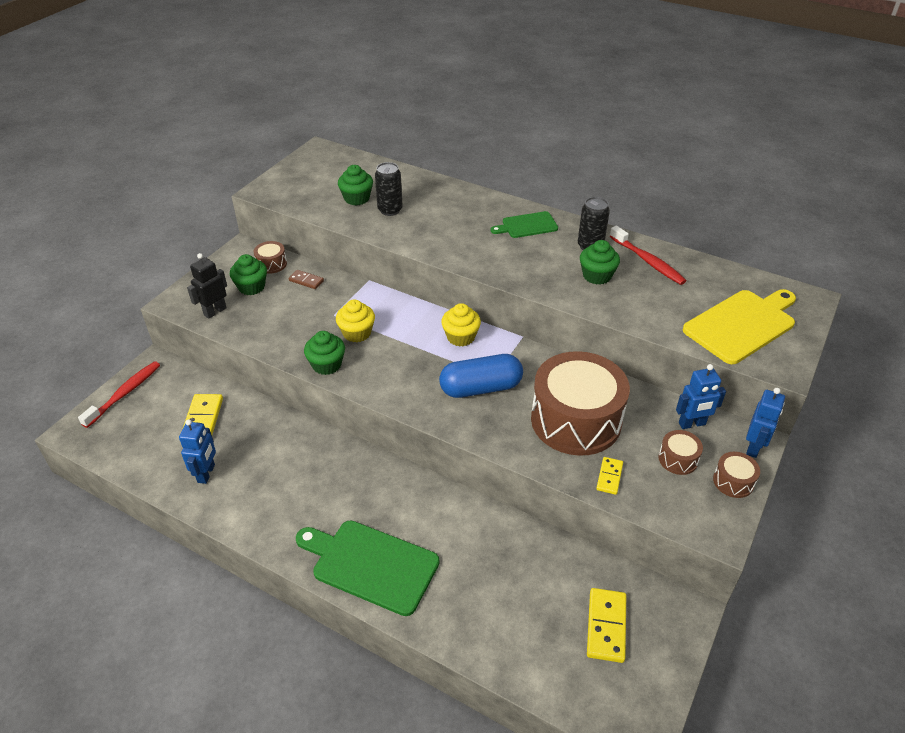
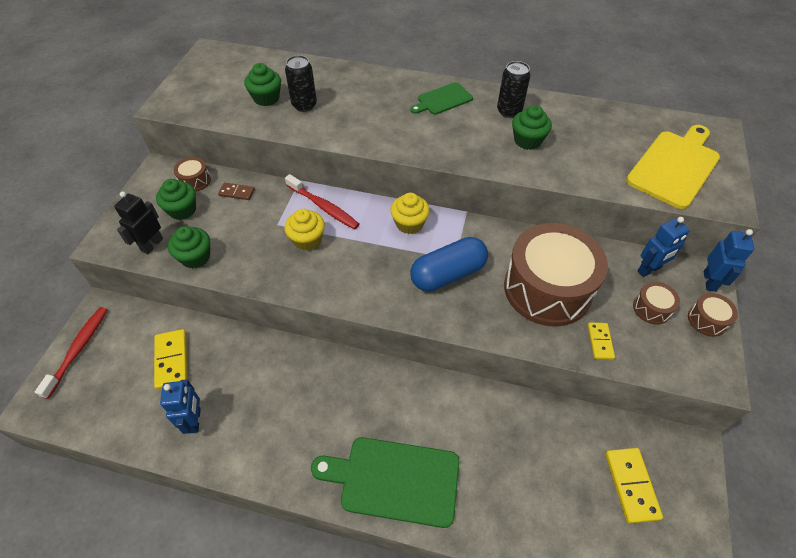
camera: 15 degrees left, 10 degrees up
green cupcake [304,331,345,375] -> green cupcake moved to [168,226,210,269]
red toothbrush [610,226,686,285] -> red toothbrush moved to [285,174,360,230]

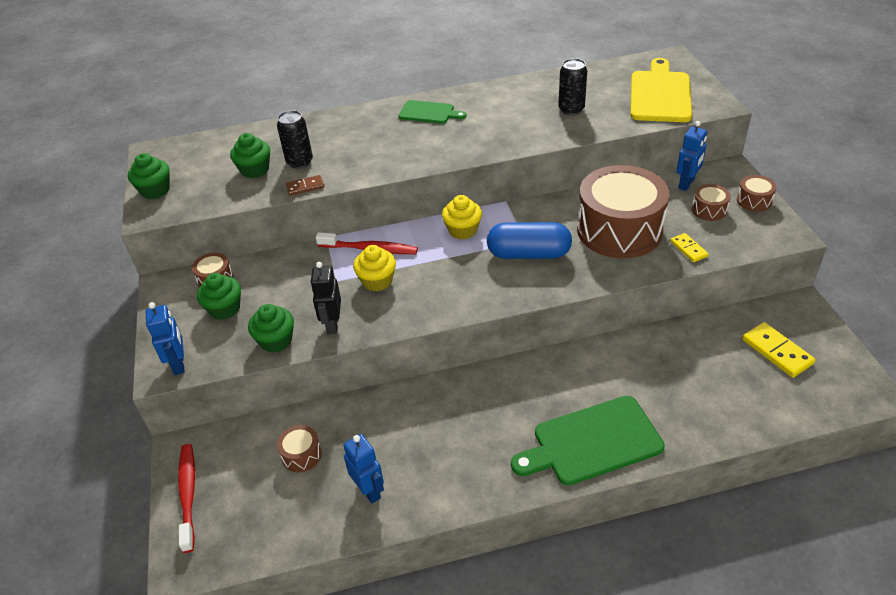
camera: 25 degrees left, 10 degrees down
black robot [114,191,163,254] -> black robot moved to [310,262,341,334]
yellow domino [154,329,187,390] -> brown drum [277,425,322,472]
brown domino [218,183,255,200] -> brown domino moved to [286,175,324,196]
green cutting board [410,82,473,115] -> green cutting board turned 105 degrees counterclockwise [398,100,466,124]
blue capsule [410,237,488,291] -> blue capsule turned 60 degrees clockwise [487,222,572,259]
black can [497,61,530,118] -> black can moved to [558,58,587,115]
green cupcake [512,105,552,150] -> green cupcake moved to [128,153,170,199]
blue robot [704,229,754,292] -> blue robot moved to [146,302,185,375]

